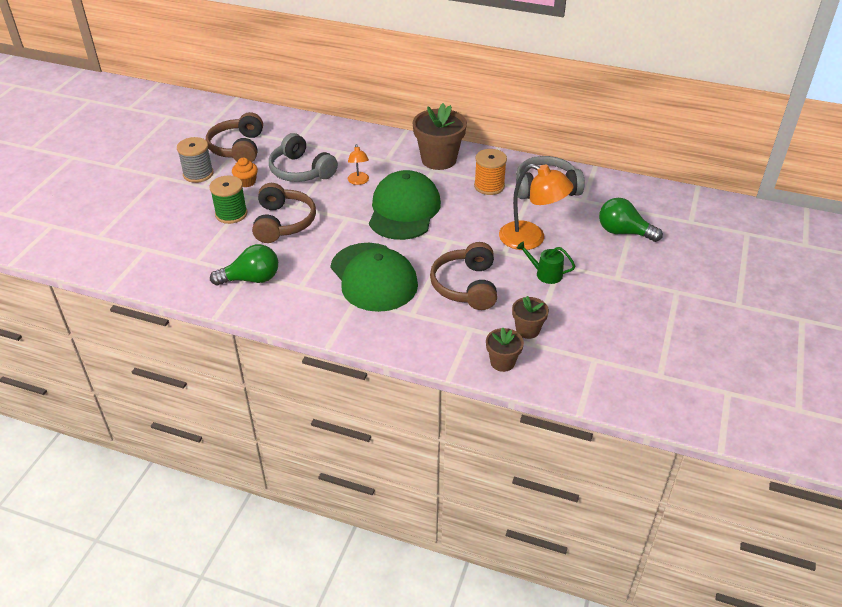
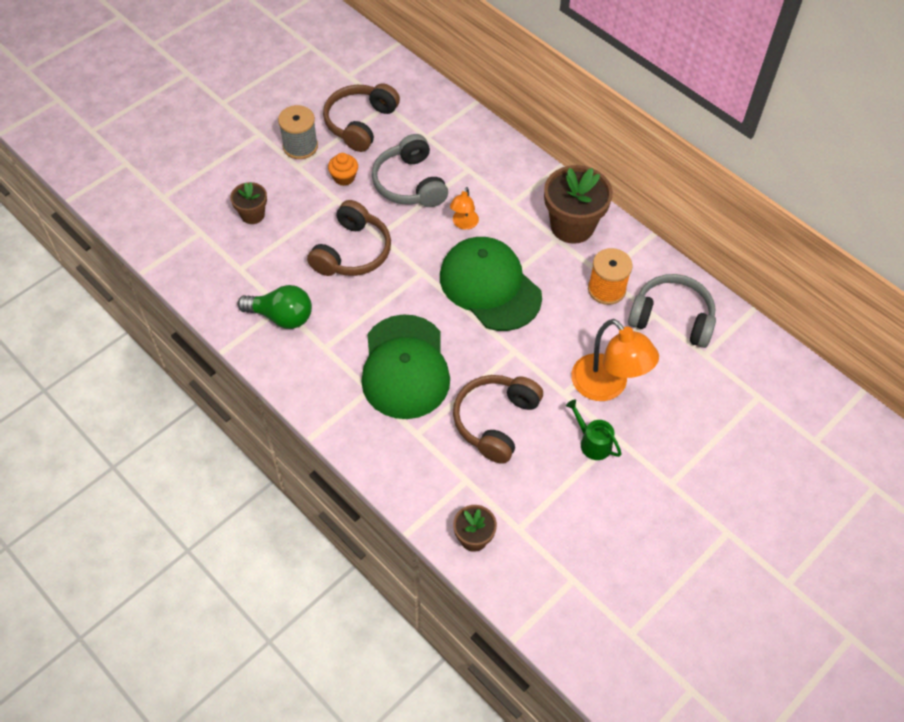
camera: 25 degrees right, 15 degrees up
green spool [209,175,247,224] -> none
green cap [369,170,441,240] -> green cap turned 75 degrees counterclockwise [440,237,542,331]
brown flower pot [512,296,549,339] -> brown flower pot moved to [230,182,267,224]
green light bulb [599,198,663,242] -> none

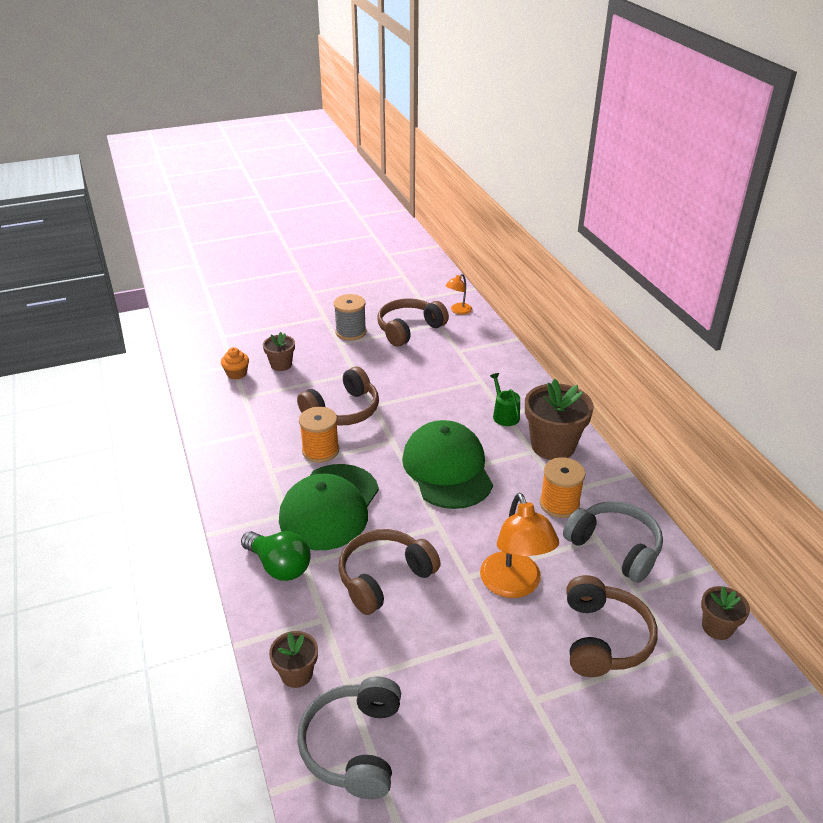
camera: 25 degrees right, 20 degrees down
green light bulb [237,285,312,329] -> green light bulb moved to [241,531,311,581]
orange cupcake [328,153,358,186] -> orange cupcake moved to [221,347,249,380]
grey headphones [372,134,448,207] -> grey headphones moved to [297,677,401,799]
orange lamp [450,187,479,230] -> orange lamp moved to [446,274,472,315]
green watering can [566,400,622,460] -> green watering can moved to [490,373,520,426]
none -> orange spool [299,407,339,463]
none -> brown headphones [566,575,658,677]
none -> brown flower pot [701,586,750,640]

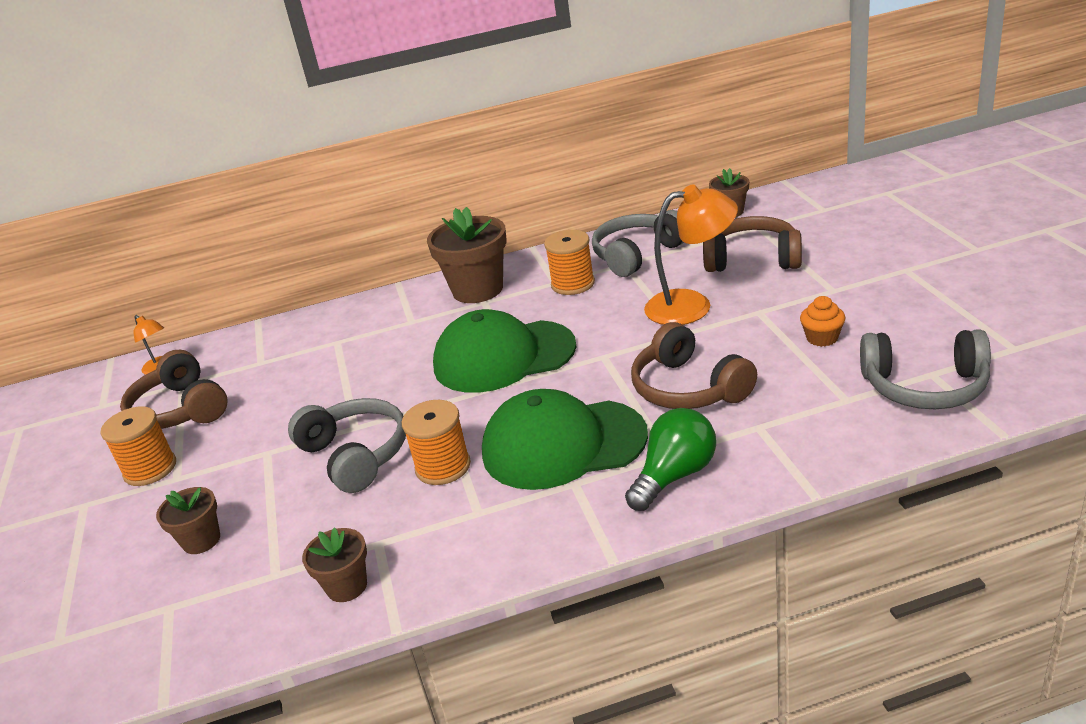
camera: 80 degrees left, 5 degrees down
orange cupcake [221,347,249,380] -> orange cupcake moved to [800,296,845,347]
brown flower pot [269,631,318,688] -> brown flower pot moved to [302,527,367,602]
green cap [279,464,379,550] -> green cap turned 150 degrees clockwise [482,389,648,490]
brown headphones [297,367,379,426] -> grey headphones [288,398,406,493]
grey spool [334,294,366,340] -> orange spool [100,406,176,486]
green watering can [490,373,520,426] -> none

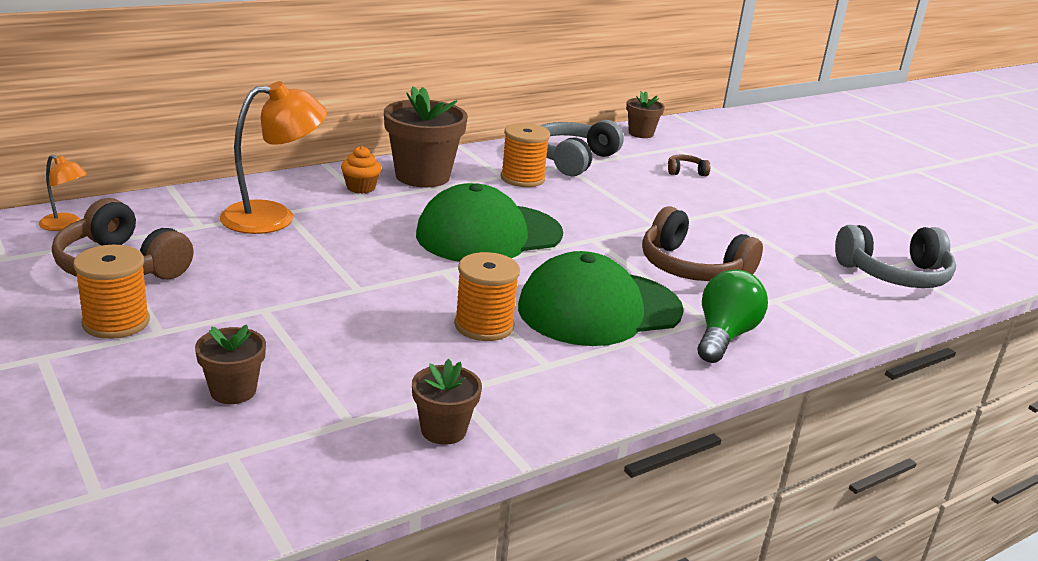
camera: 25 degrees left, 5 degrees down
grey headphones [288,398,406,493] -> none
orange lamp [644,184,738,325] -> orange lamp moved to [220,81,327,234]
brown headphones [703,216,802,272] -> brown headphones [668,155,710,176], size x0.45
orange cupcake [800,296,845,347] -> orange cupcake moved to [341,146,382,194]

